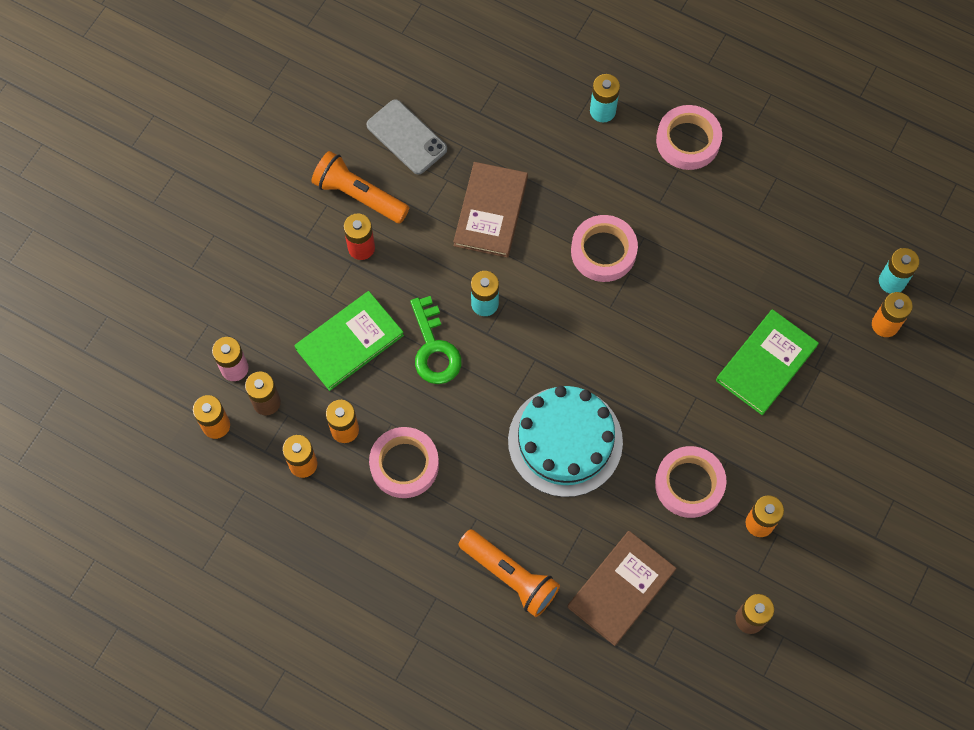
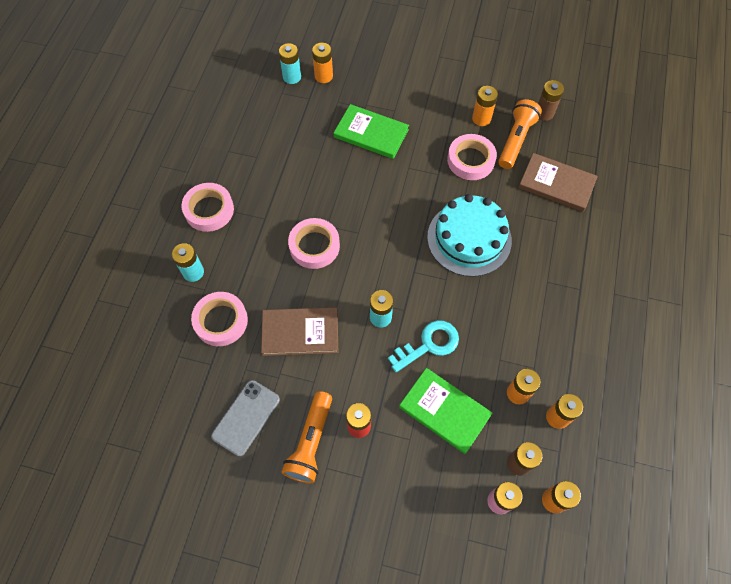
camera: 105 degrees left, 5 degrees down
pink tape [369,427,439,498] -> pink tape moved to [191,292,248,346]
green key [410,296,461,384] -> turquoise key [388,320,459,372]
orange flashlight [458,529,560,617] -> orange flashlight moved to [498,99,542,169]

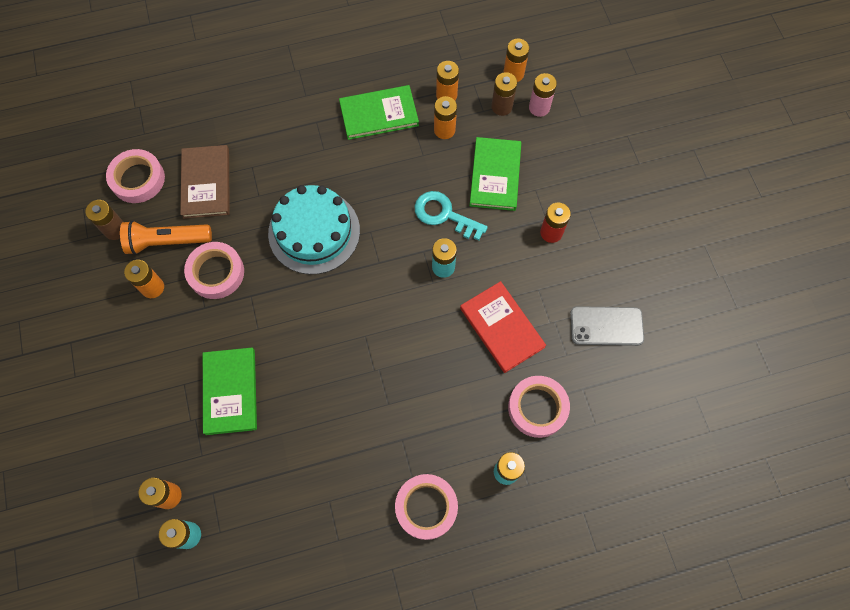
camera: 120 degrees left, 5 degrees up
brown book [261,307,338,356] -> red book [460,281,546,373]
orange flashlight [282,391,332,483] -> none
pink tape [288,218,340,269] -> pink tape moved to [106,149,165,203]
none -> green book [339,85,419,140]

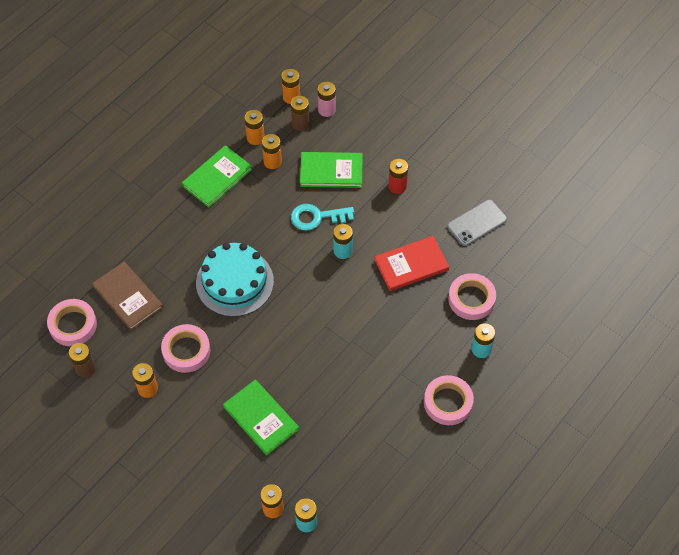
camera: 35 degrees left, 10 degrees down
orange flashlight [120,220,212,255] -> none
red book [460,281,546,373] -> red book turned 45 degrees counterclockwise [375,236,449,291]
green book [470,137,521,211] -> green book turned 60 degrees counterclockwise [300,152,363,188]

